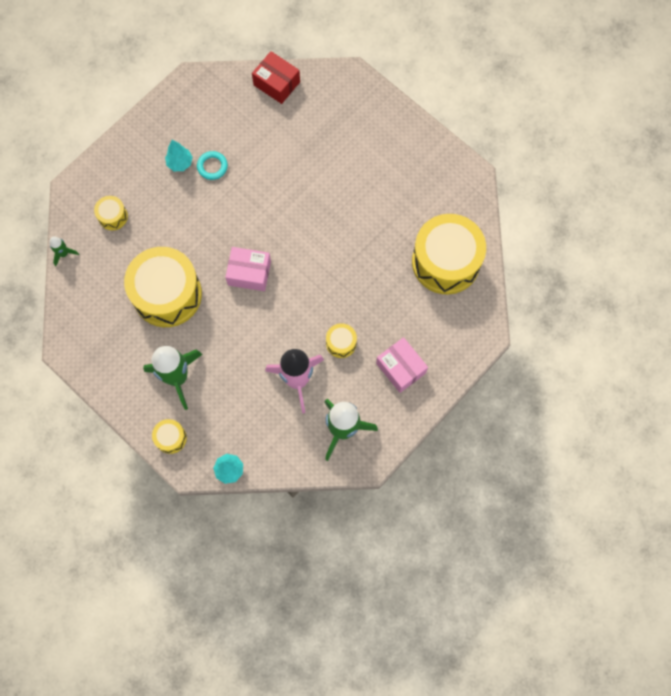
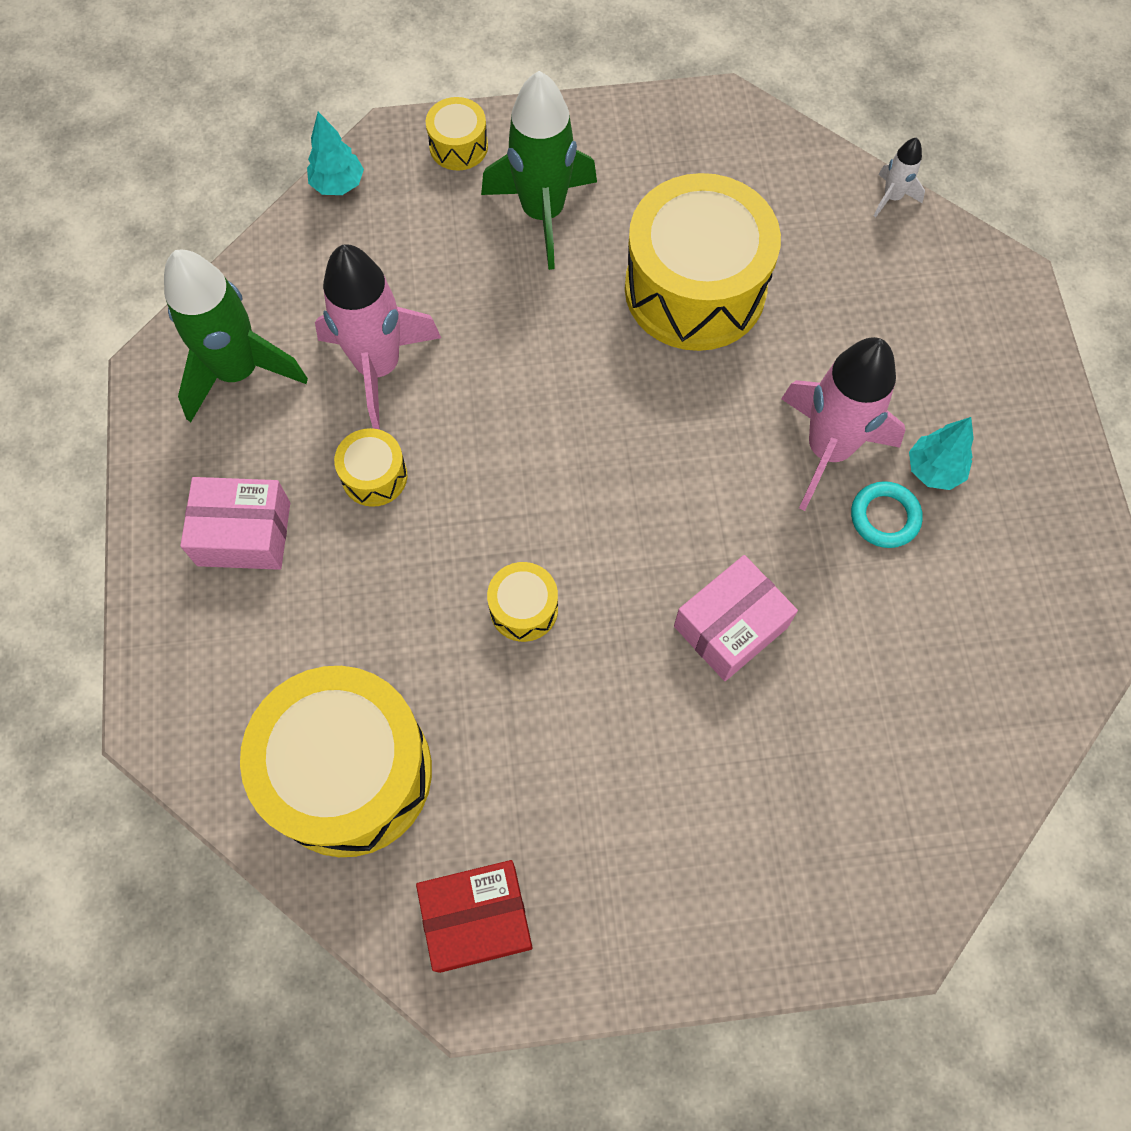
camera: 130 degrees right, 5 degrees down
green rocket [50,237,79,266] -> white rocket [874,137,925,217]
yellow drum [94,196,128,230] -> yellow drum moved to [487,562,558,642]
pink box [225,247,271,291] -> pink box moved to [674,555,798,681]
red box [252,51,300,104] -> red box moved to [416,860,533,973]
none -> pink rocket [781,337,905,511]

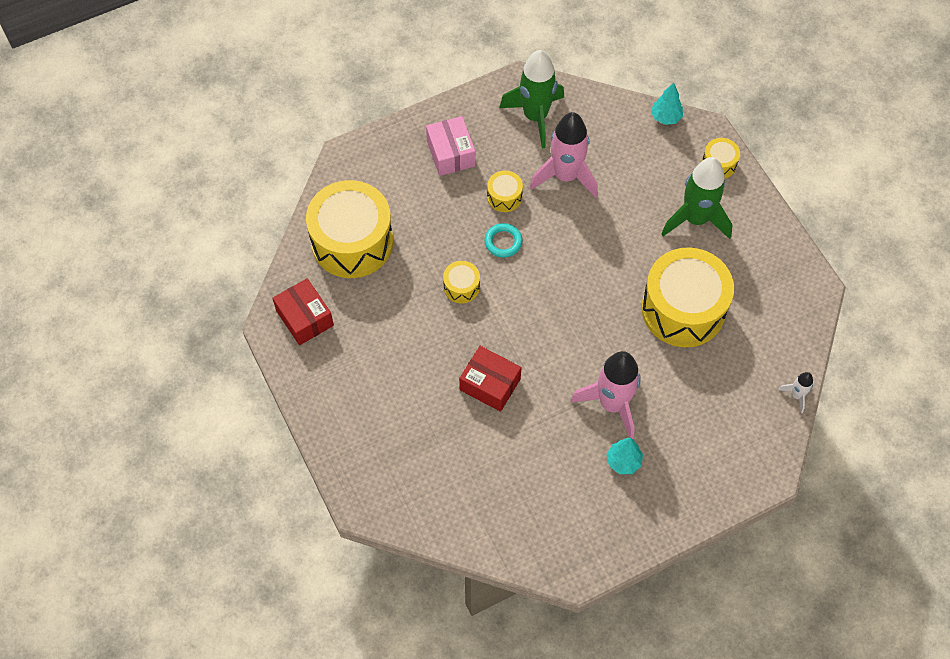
camera: 70 degrees right, 5 degrees down
pink box [674,555,798,681] -> red box [459,346,522,412]
turquoise ring [851,481,923,548] -> turquoise ring moved to [485,223,523,258]

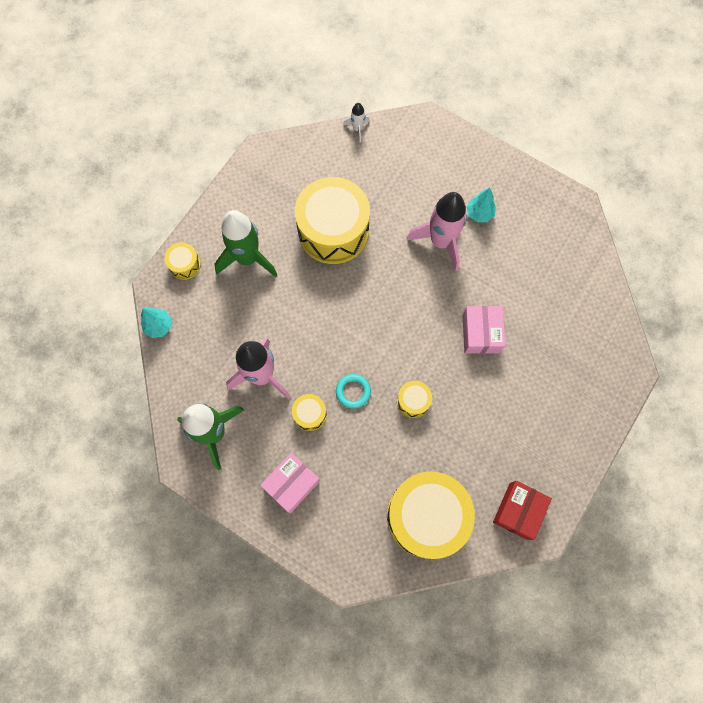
camera: 120 degrees left, 10 degrees up
red box [459,346,522,412] -> pink box [463,306,505,354]

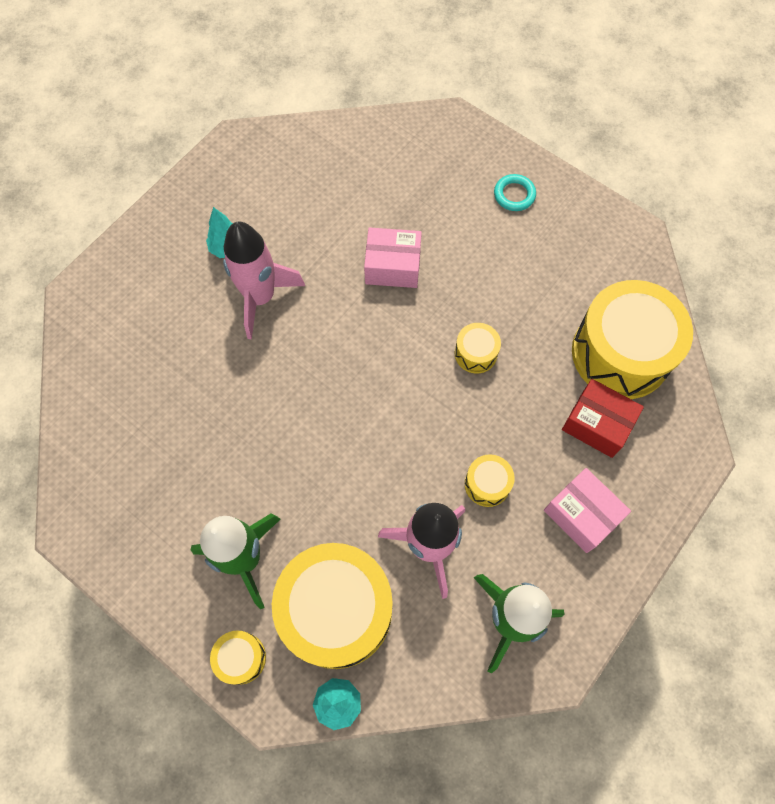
camera: 85 degrees left, 5 degrees down
yellow drum [295,177,370,264] -> yellow drum moved to [272,543,393,669]
turquoise ring [336,374,371,408] -> turquoise ring moved to [494,174,536,211]
white rocket [344,103,370,142] -> none
red box [493,481,552,540] -> red box moved to [562,379,644,458]

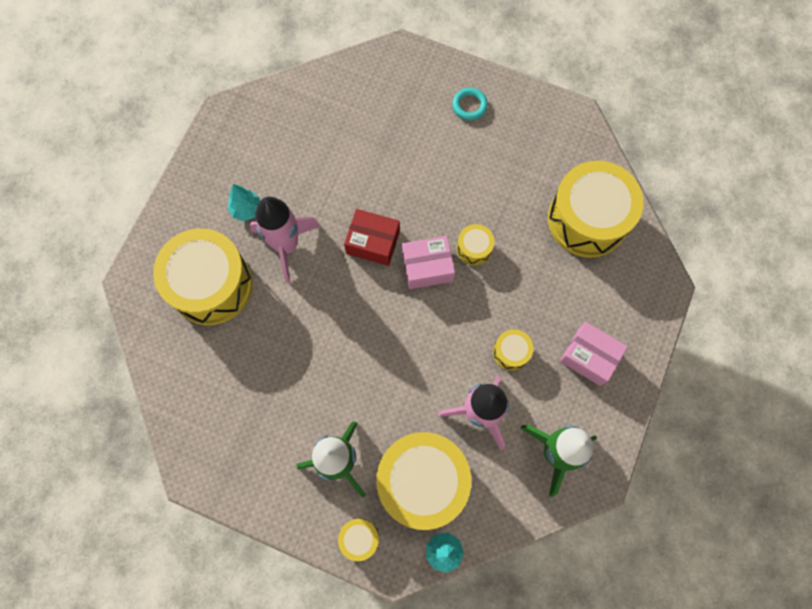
camera: 15 degrees left, 5 degrees up
pink box [364,227,422,288] -> pink box moved to [402,236,455,289]
red box [562,379,644,458] -> red box moved to [344,209,400,266]
none -> yellow drum [153,228,253,325]

